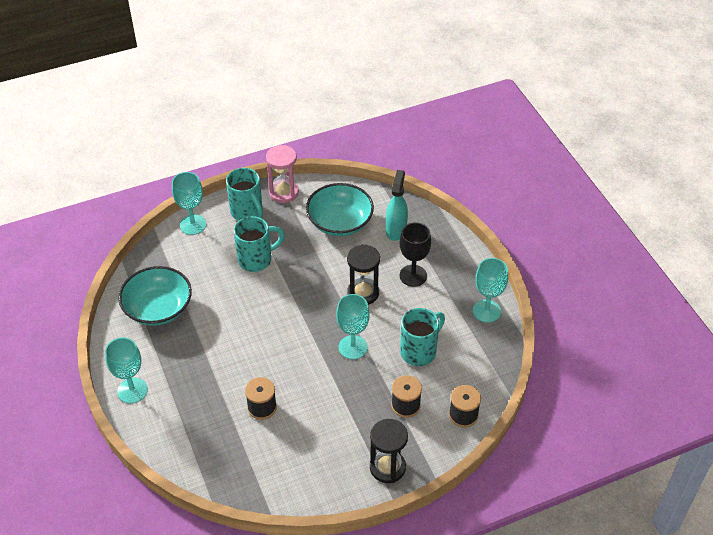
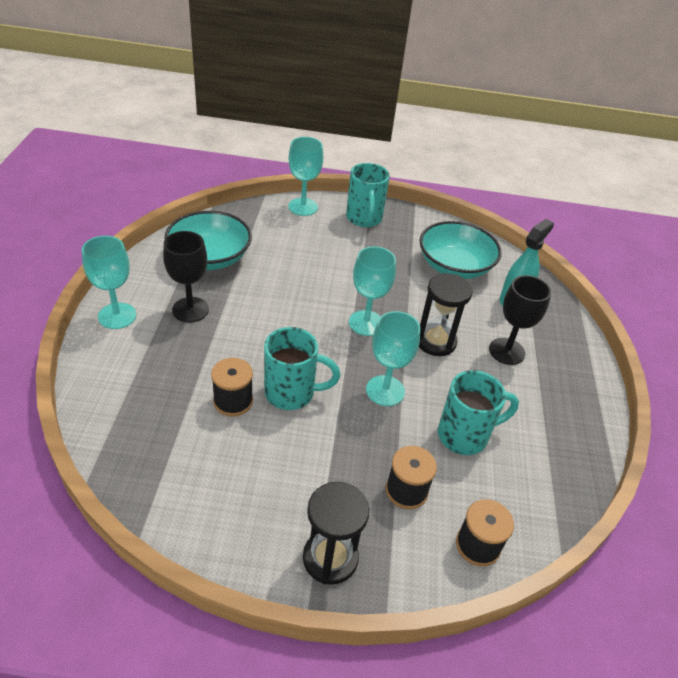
camera: 25 degrees right, 5 degrees down
turquoise mug [234,216,285,272] -> turquoise mug moved to [264,327,340,410]
pink hourglass [266,145,299,203] -> none
turquoise goblet [473,258,508,323] -> turquoise goblet moved to [349,246,396,336]
none -> black goblet [163,231,209,323]

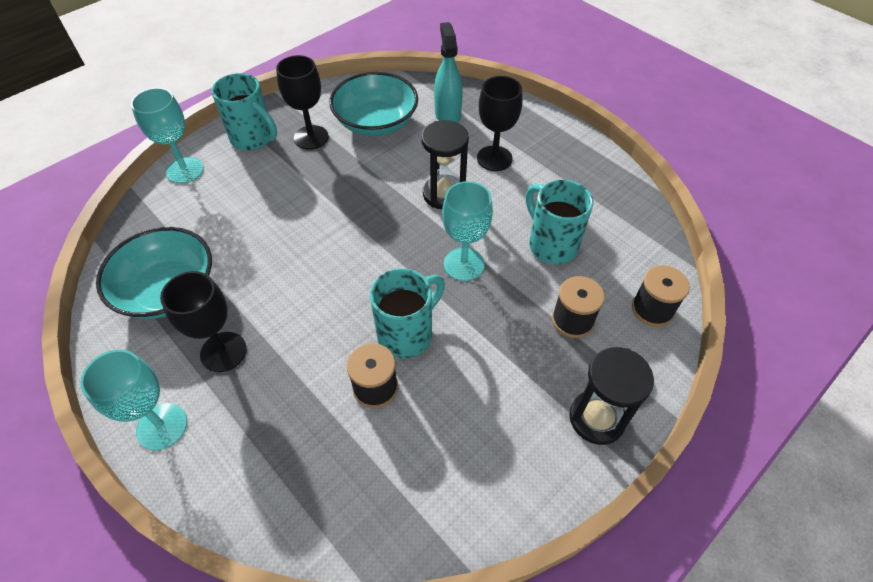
camera: 45 degrees left, 10 degrees up
turquoise goblet [349,246,396,336] -> none
turquoise mug [438,370,519,455] -> turquoise mug turned 60 degrees counterclockwise [526,180,593,264]
none -> black goblet [276,55,329,150]

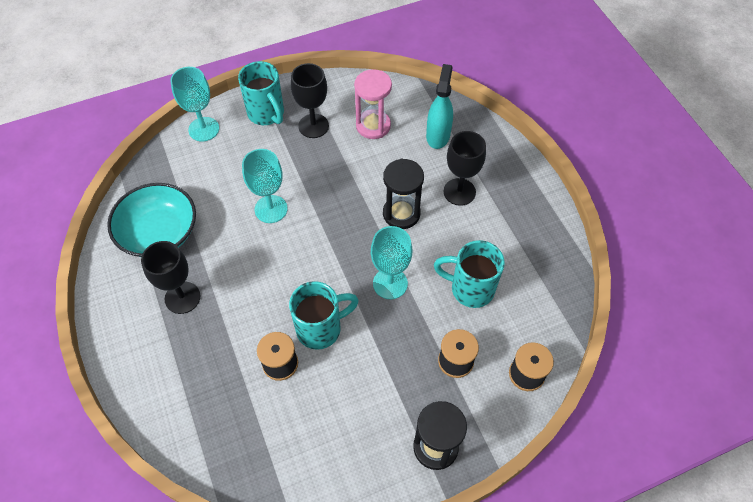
camera: 20 degrees right, 5 degrees up
turquoise goblet [80,349,187,450] -> turquoise goblet moved to [242,149,287,223]
turquoise bowl [329,72,418,136] -> pink hourglass [354,69,392,139]
turquoise mug [526,180,593,264] -> turquoise mug turned 60 degrees counterclockwise [434,240,505,308]

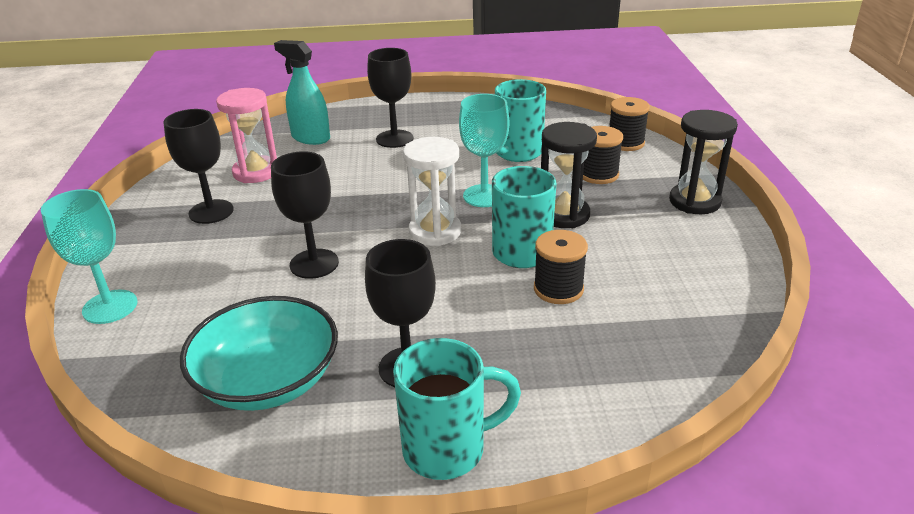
camera: 70 degrees left, 25 degrees down
turquoise mug [238,61,284,125] -> turquoise mug moved to [393,338,521,480]
turquoise goblet [242,149,287,223] -> black goblet [271,151,339,279]
black hourglass [383,159,424,229] -> black hourglass moved to [541,122,597,228]
none -> white hourglass [403,137,461,246]

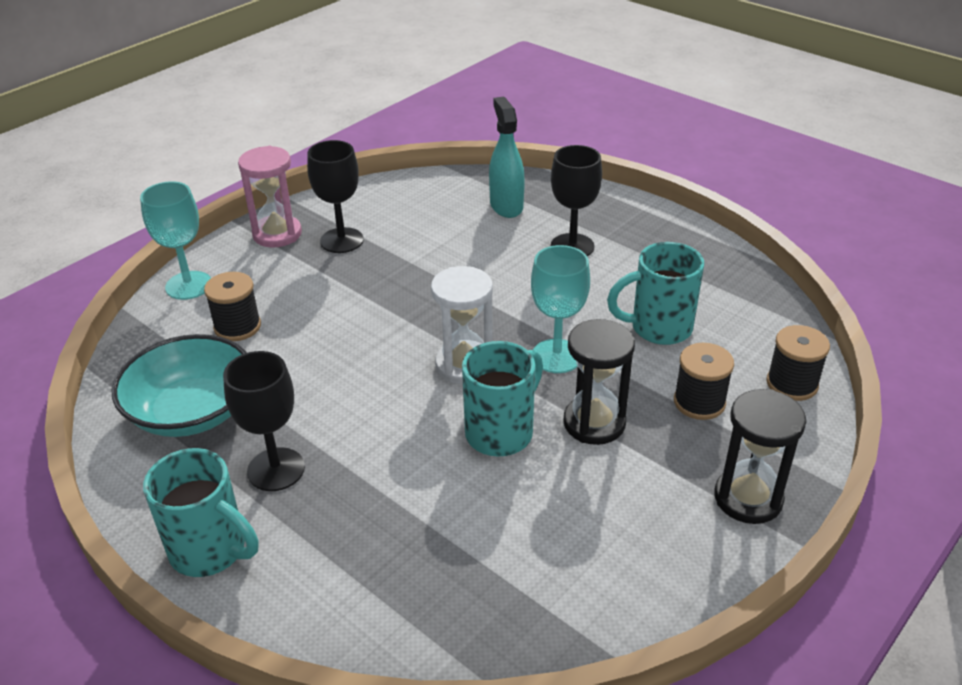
camera: 45 degrees right, 5 degrees up
pink hourglass [216,88,277,183] -> pink hourglass moved to [238,146,302,248]
black goblet [271,151,339,279] -> none
black spool [534,230,588,304] -> black spool moved to [204,272,261,341]

